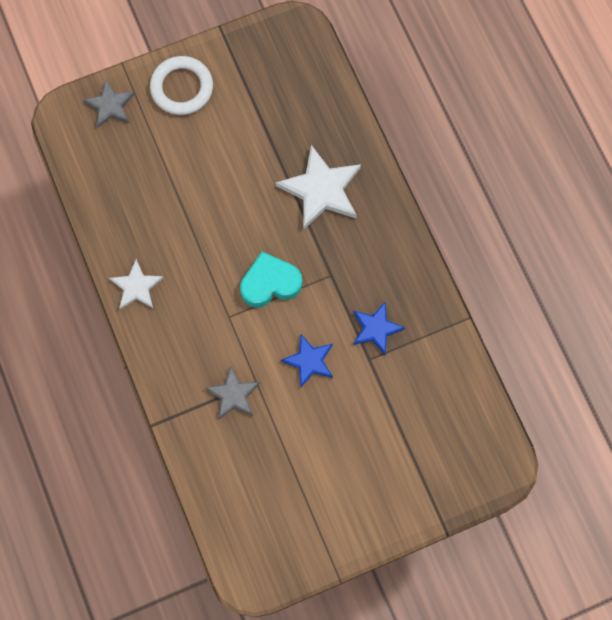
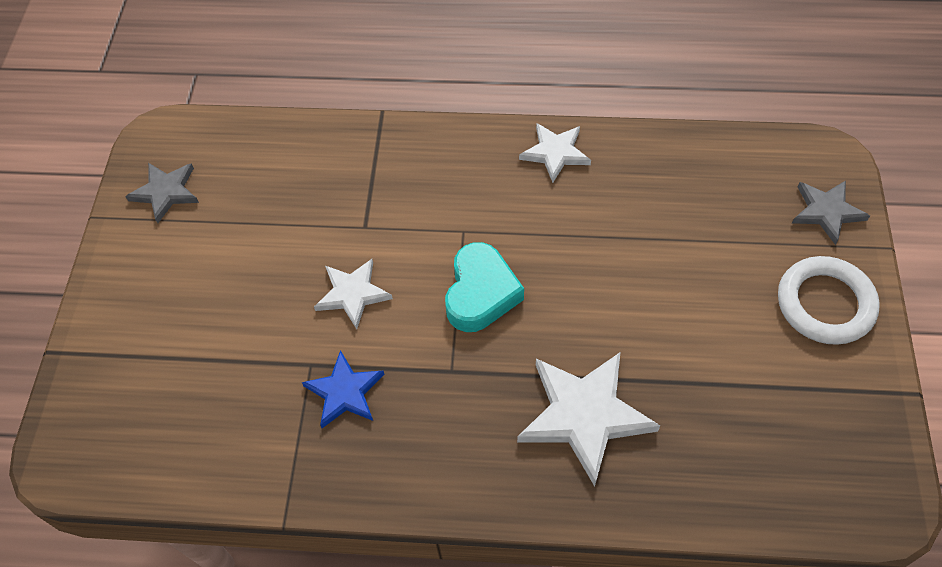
camera: 120 degrees right, 15 degrees down
grey star [205,366,260,419] -> grey star moved to [125,163,199,223]
blue star [281,334,333,387] -> white star [314,259,393,329]

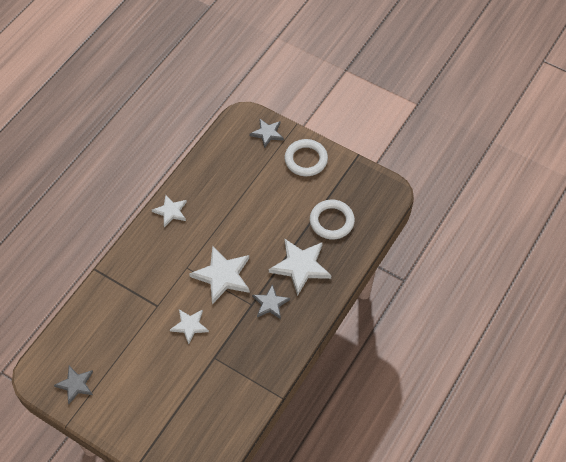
camera: 65 degrees left, 0 degrees up
blue star [302,350,385,428] -> none
turquoise heart [445,242,524,332] -> white star [189,245,250,304]
none -> grey star [252,284,290,319]
none -> white ring [310,200,355,239]

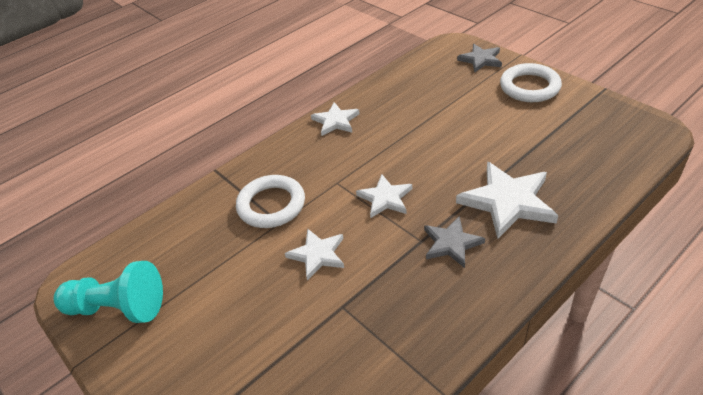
camera: 20 degrees right, 15 degrees down
grey star [54,366,93,404] -> turquoise pawn [54,261,163,323]
white star [189,245,250,304] -> white star [356,174,412,218], size x0.60
white ring [310,200,355,239] -> white ring moved to [236,175,305,228]

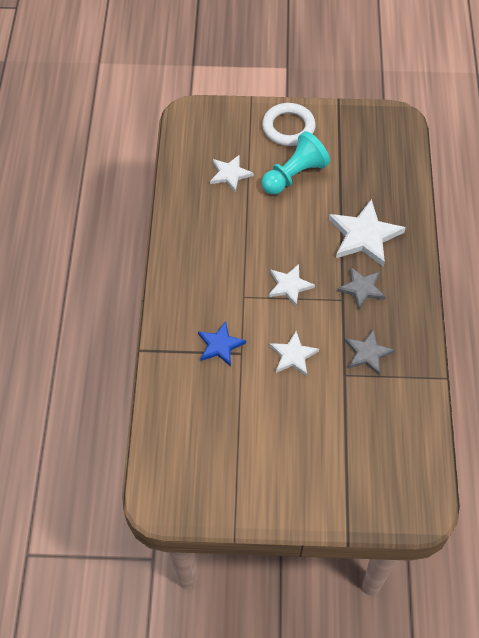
camera: 50 degrees left, 15 degrees up
turquoise pawn [54,261,163,323] -> turquoise pawn moved to [262,131,330,194]
white ring [236,175,305,228] -> blue star [198,321,246,367]
white star [311,102,360,136] -> white star moved to [210,155,254,193]
grey star [457,44,502,72] -> grey star moved to [345,329,394,375]

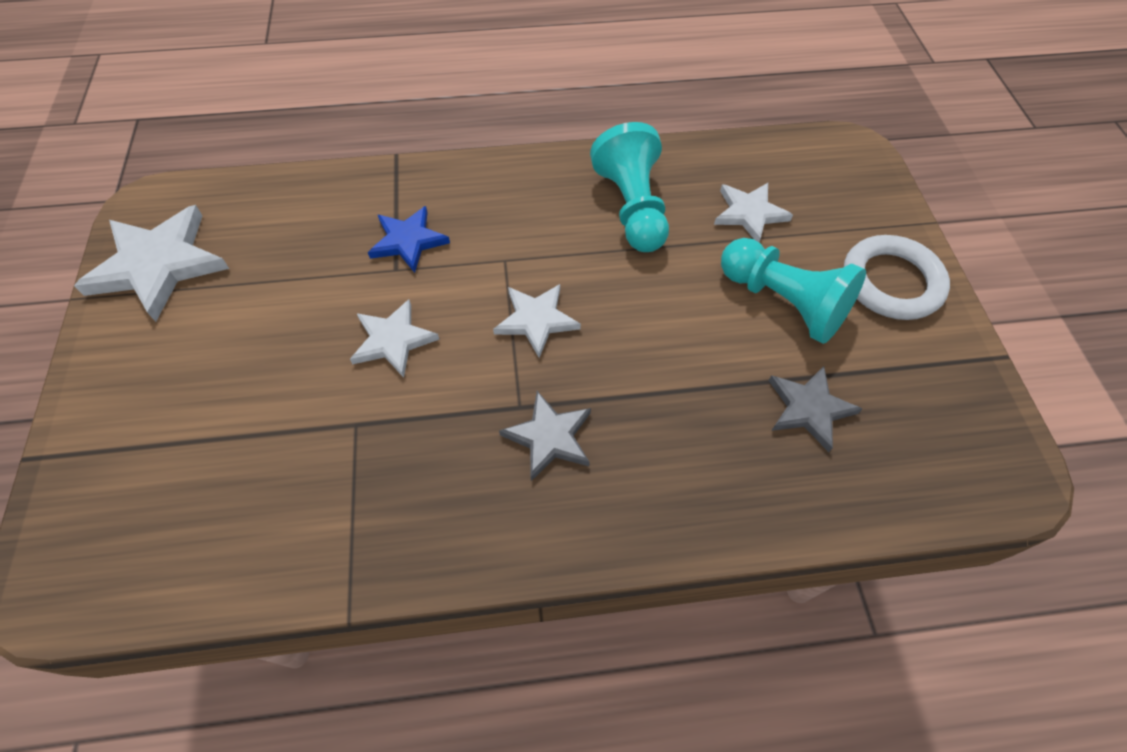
camera: 80 degrees right, 0 degrees up
white star [329,199,406,267] -> white star moved to [74,205,229,322]
grey star [345,329,394,375] -> grey star moved to [769,366,862,452]
none -> turquoise pawn [590,122,669,252]

